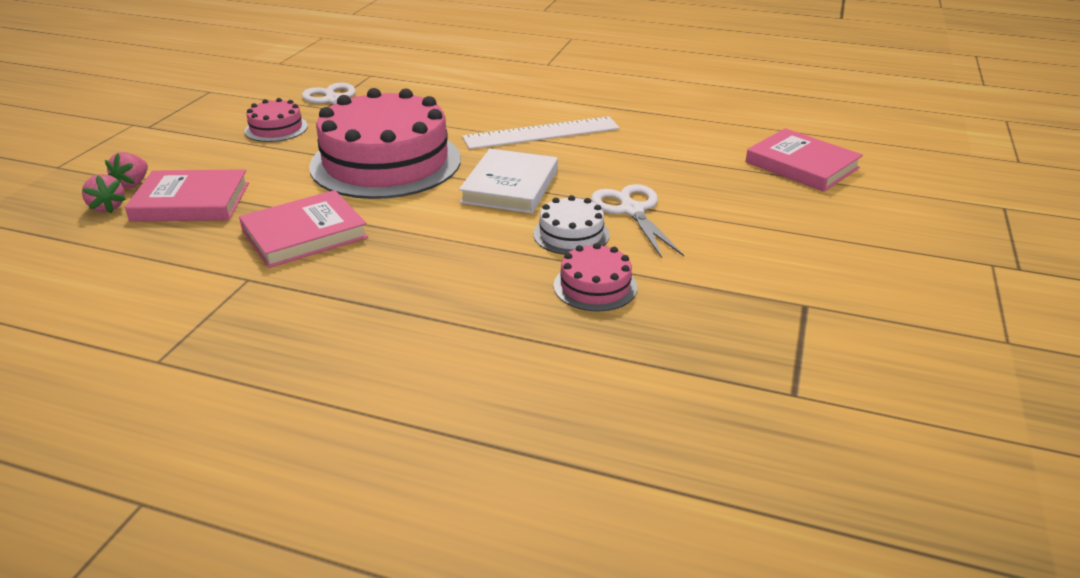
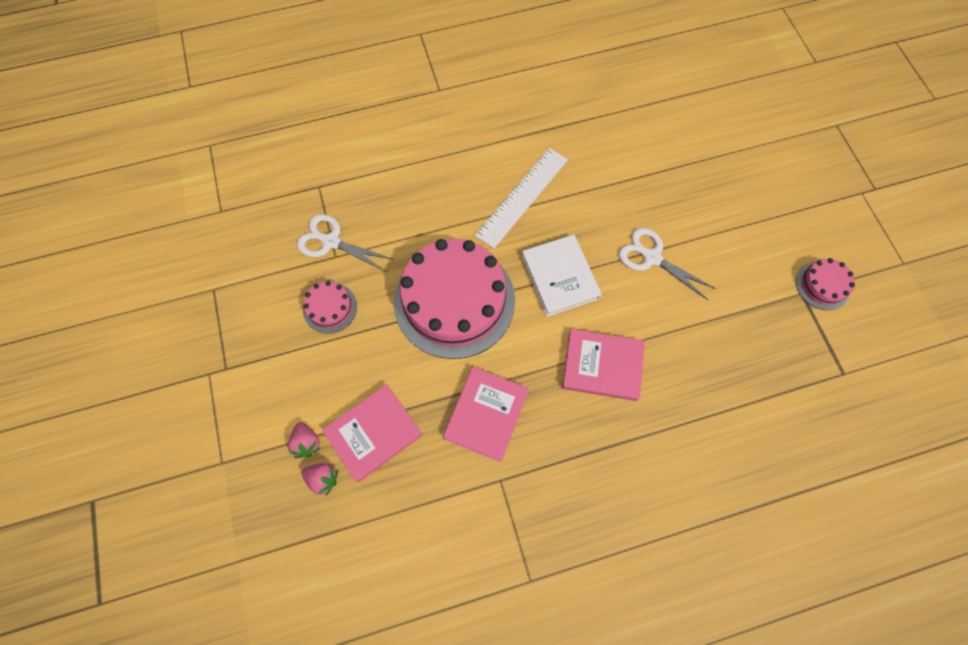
camera: 35 degrees left, 35 degrees up
white cake [533,195,610,255] -> none
pink cake [554,243,637,312] -> pink cake moved to [796,258,855,310]
pink book [745,128,863,192] -> pink book moved to [562,329,645,401]

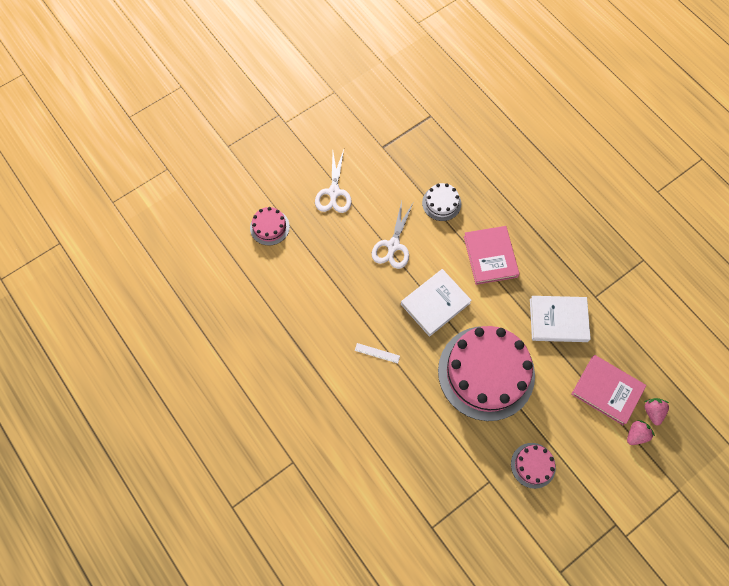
camera: 110 degrees left, 0 degrees up
white scissors [297,214,394,272] -> white scissors moved to [315,150,352,213]
pink book [443,367,529,462] -> white book [530,296,591,342]
white ruler [475,148,568,249] -> white ruler [355,343,400,364], size x0.42
pink cake [796,258,855,310] -> pink cake moved to [250,207,290,246]
none -> white cake [422,183,461,221]

